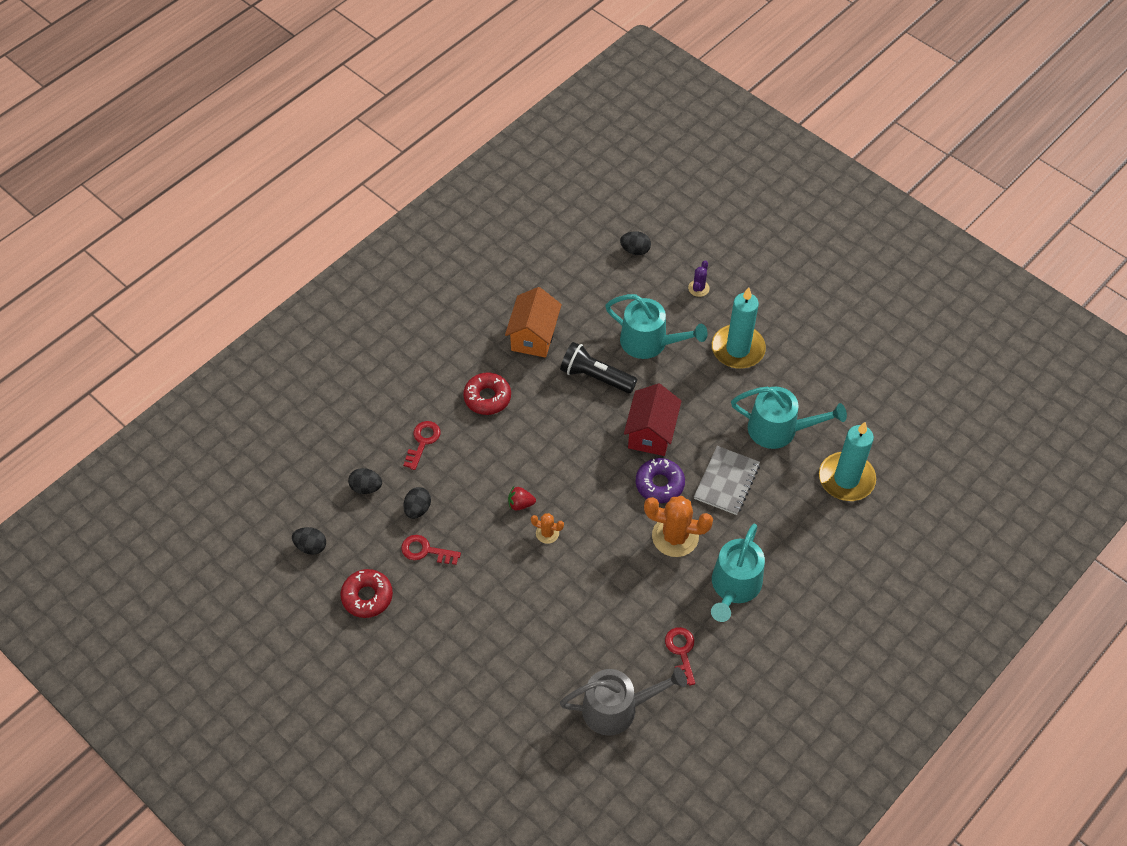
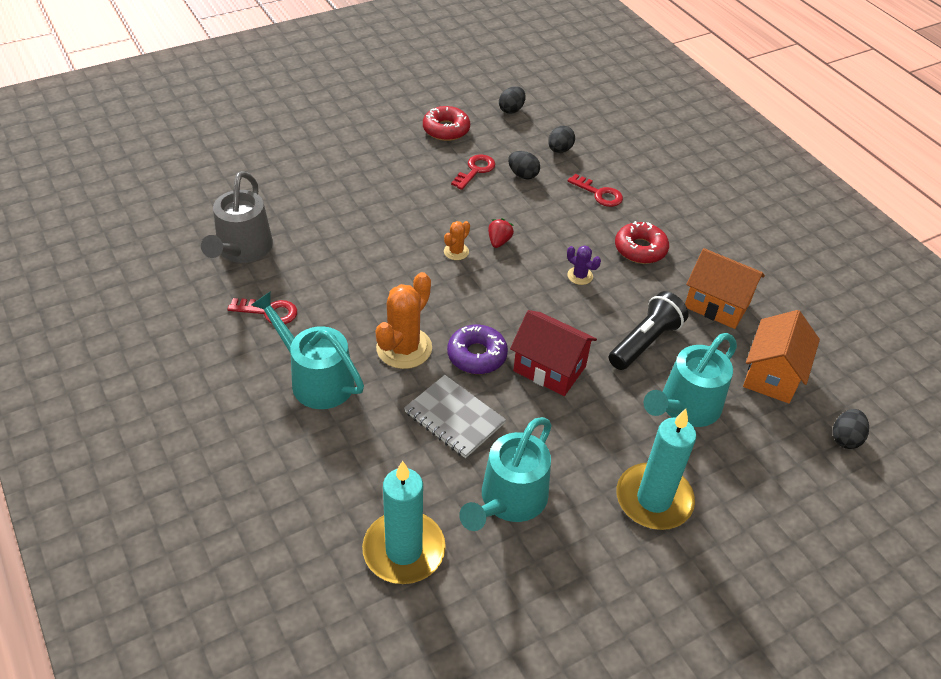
camera: 105 degrees right, 10 degrees down
purple cactus [688,260,710,297] -> purple cactus moved to [567,245,601,285]
none -> orange house [743,310,820,403]

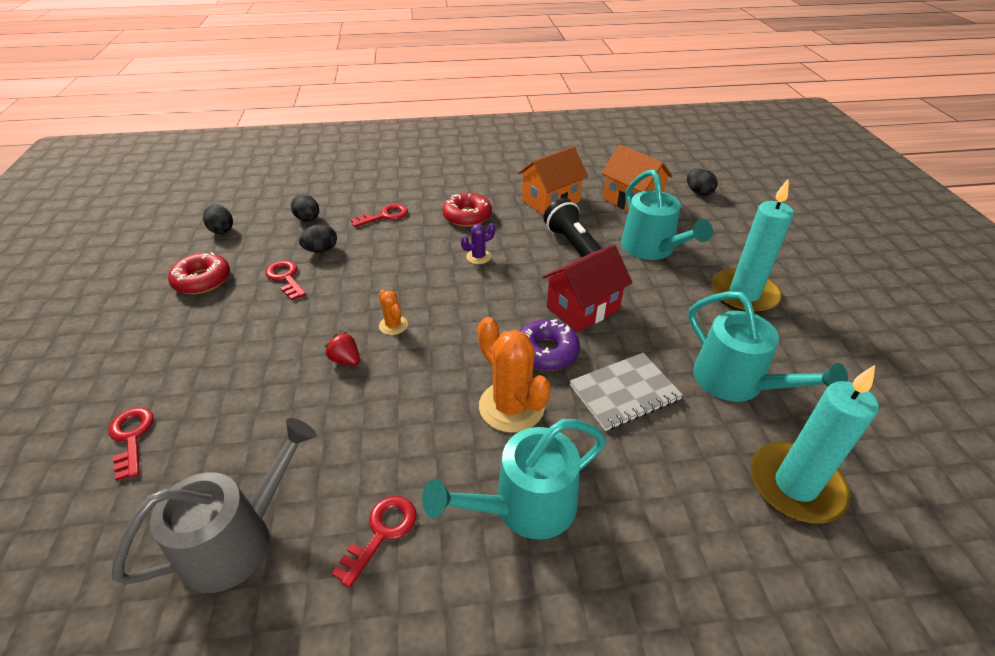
camera: 65 degrees left, 5 degrees down
grey watering can [201,171,273,263] -> grey watering can turned 75 degrees counterclockwise [111,418,317,593]
red strawberry [488,218,514,248] -> red strawberry moved to [325,332,360,366]
none -> red key [108,408,154,481]

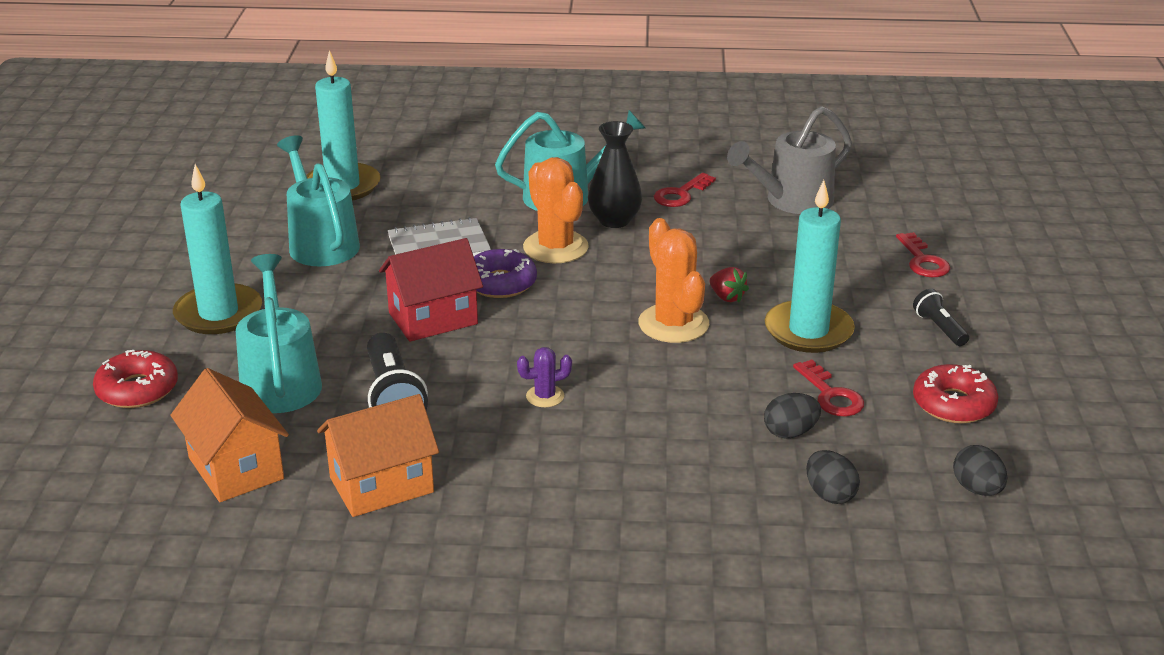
camera: 170 degrees left, 10 degrees down
red key [350,204,408,227] -> none
orange cactus [379,290,408,335] -> orange cactus [638,218,709,343], size x1.99
red donut [443,193,492,227] -> red donut moved to [93,350,178,408]
black egg [687,169,718,196] -> none
none -> black vase [588,121,642,228]
none -> turquoise candle [765,180,855,353]
none -> black flashlight [913,289,969,346]

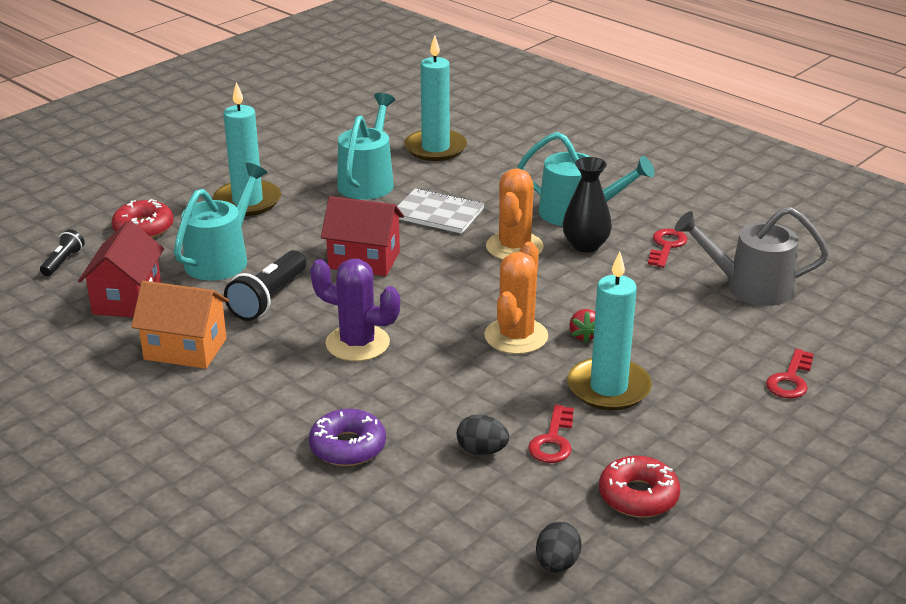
camera: 40 degrees right, 0 degrees up
orange house [171,368,289,502] -> red house [78,220,164,317]
purple donut [474,249,537,298] -> purple donut moved to [309,409,386,466]
purple cactus [517,347,572,407] -> purple cactus [310,259,400,361], size x1.99
red key [654,173,716,207] -> red key turned 120 degrees clockwise [648,229,688,268]
black egg [806,450,860,504] -> none
black flashlight [913,289,969,346] -> black flashlight moved to [40,229,85,276]

